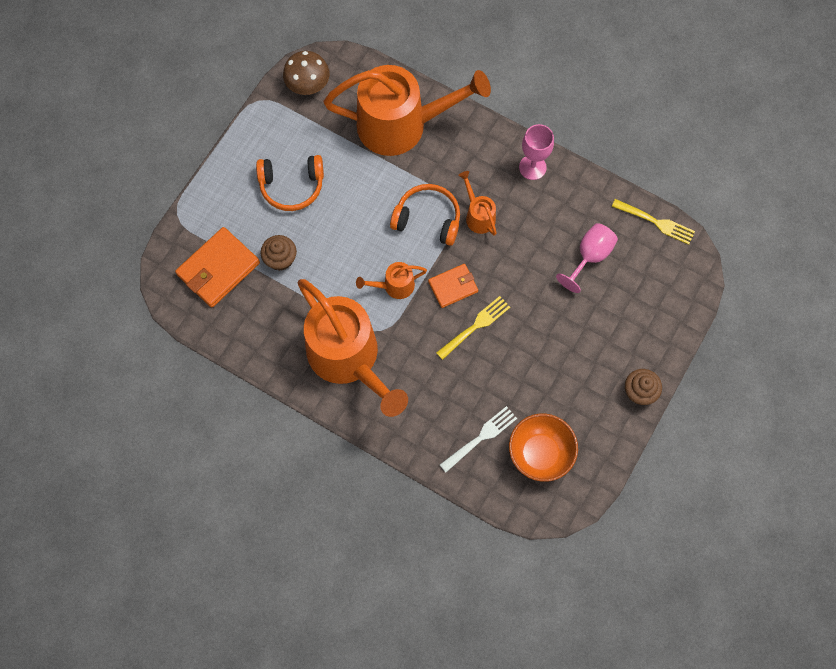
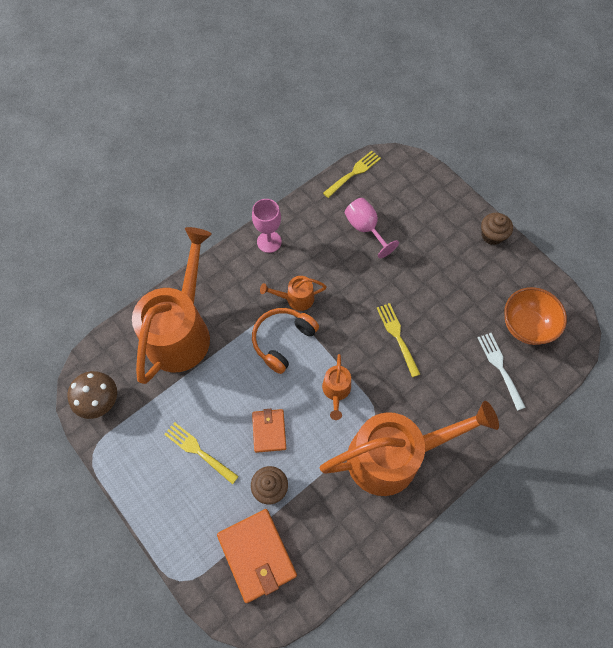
camera: 70 degrees left, 5 degrees down
orange headphones [256,155,324,211] -> yellow fork [164,422,239,484]
orange wallet [428,264,478,308] -> orange wallet moved to [252,409,286,453]

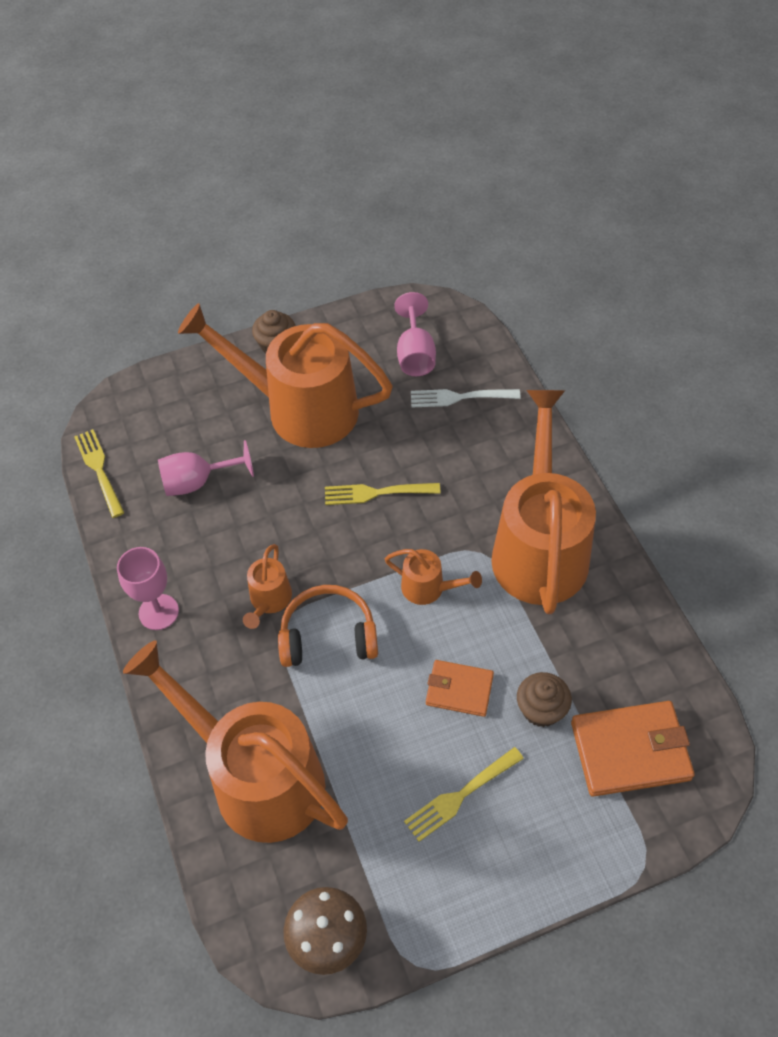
camera: 70 degrees left, 10 degrees down
orange headphones [252,308,319,374] -> orange headphones turned 120 degrees clockwise [278,585,378,667]
orange bowl [504,287,567,345] -> pink goblet [394,292,436,376]
none -> orange watering can [178,303,393,448]

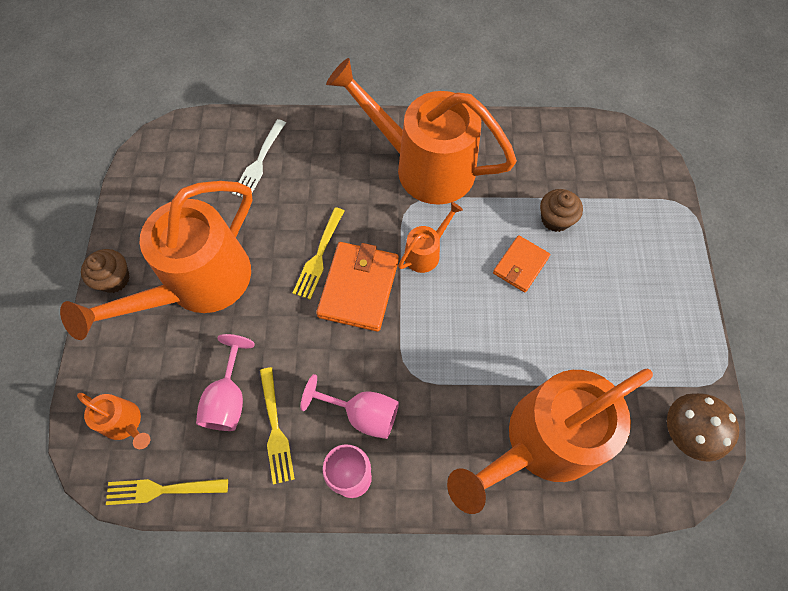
camera: 70 degrees left, 10 degrees up
orange watering can [243,544,292,629] -> orange watering can moved to [77,393,150,449]
orange headphones [278,585,378,667] -> none
pink goblet [394,292,436,376] -> pink goblet moved to [301,374,399,439]
yellow fork [404,747,524,842] -> yellow fork moved to [260,367,295,485]
orange wallet [571,701,695,797] -> orange wallet moved to [316,242,399,332]

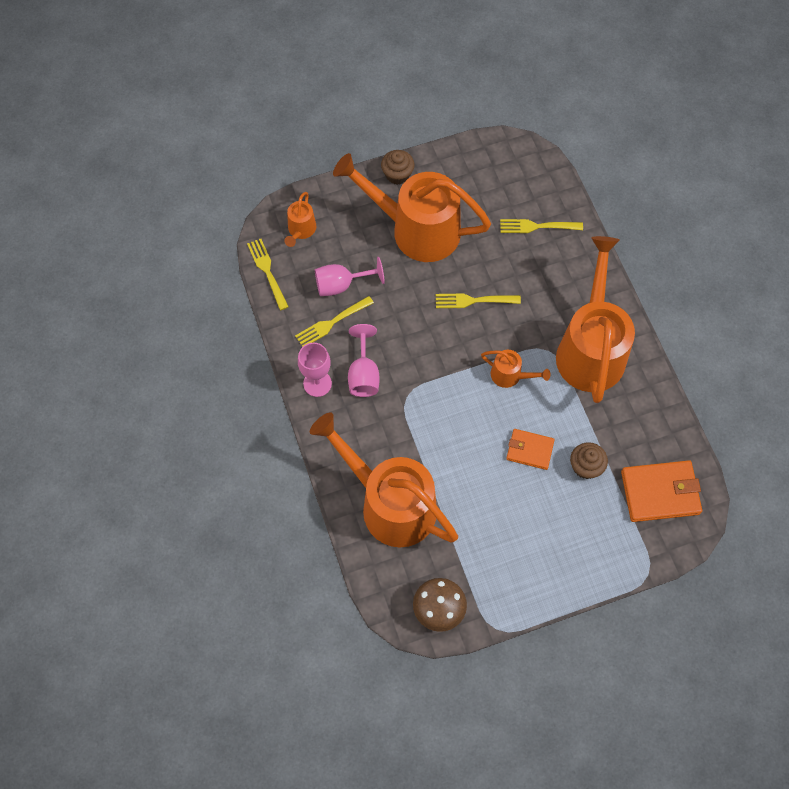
camera: 70 degrees right, 0 degrees up
white fork [232,119,286,197] -> yellow fork [500,219,583,233]
orange wallet [316,242,399,332] -> orange wallet moved to [621,460,702,522]

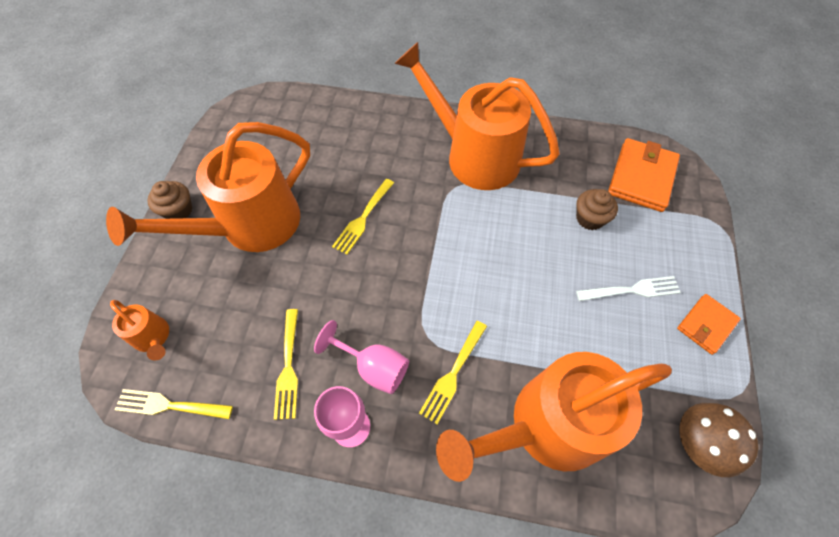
camera: 60 degrees left, 5 degrees down
pink goblet [315,257,385,296] -> none
orange watering can [481,350,551,388] -> none
yellow fork [500,219,583,233] -> yellow fork moved to [419,321,487,424]
orange wallet [506,429,555,470] -> orange wallet moved to [677,294,741,355]
none -> white fork [576,276,681,301]

